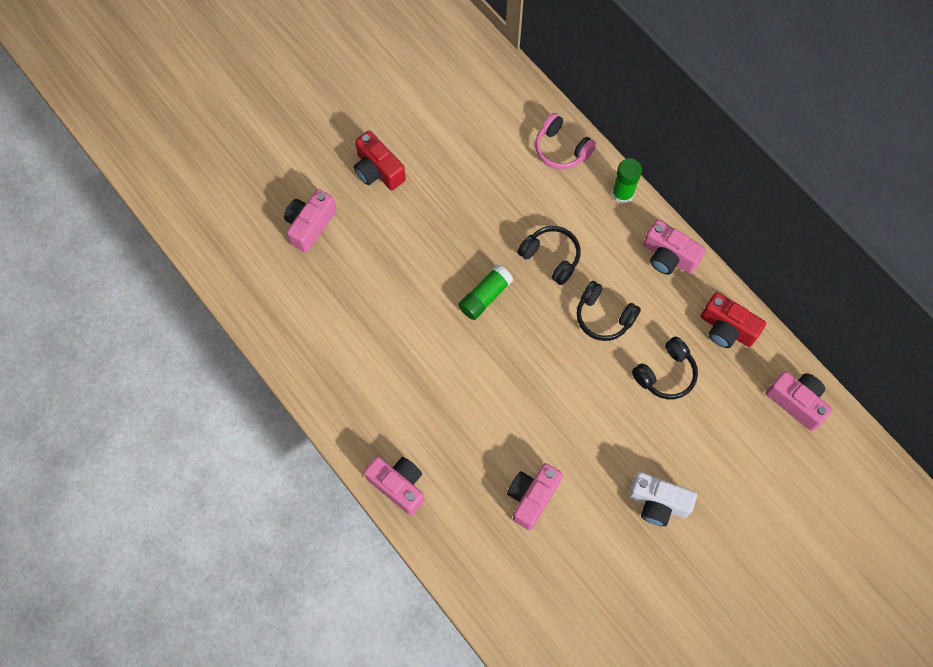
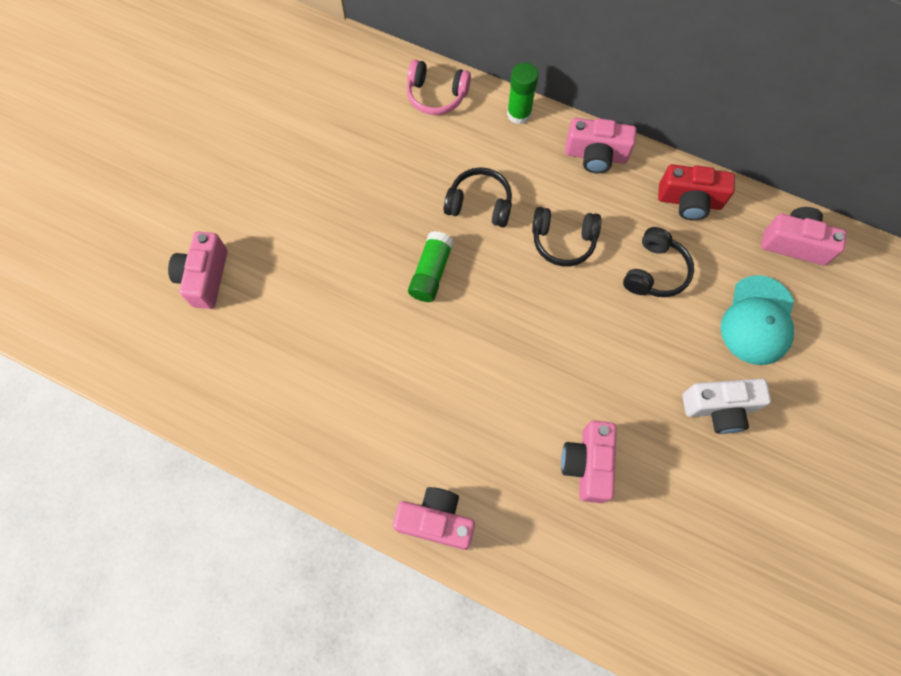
camera: 25 degrees left, 0 degrees up
red camera [354,131,406,190] -> none
none -> turquoise cap [721,275,794,365]

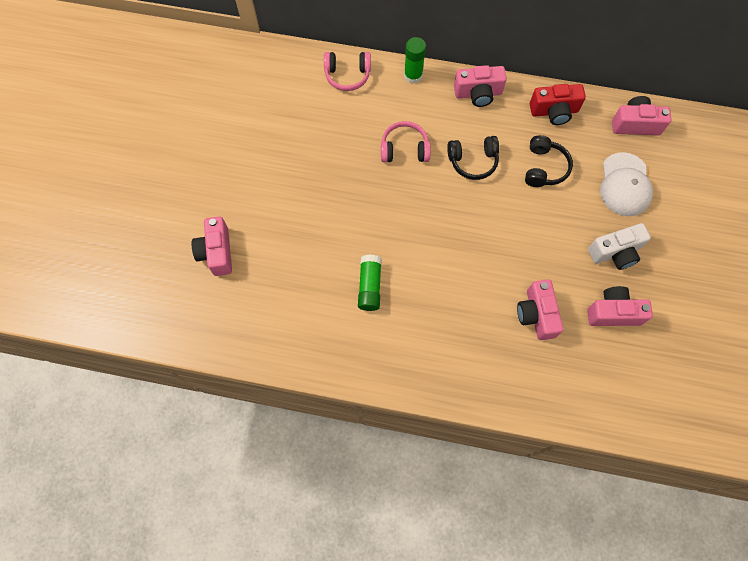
camera: 15 degrees left, 0 degrees up
pink camera [393,487,475,550] -> pink camera moved to [587,286,653,326]
green glue stick [408,231,454,302] -> green glue stick moved to [358,254,382,311]
black headphones [444,167,512,227] -> pink headphones [381,121,431,162]
turquoise cap [721,275,794,365] -> white cap [600,152,653,216]

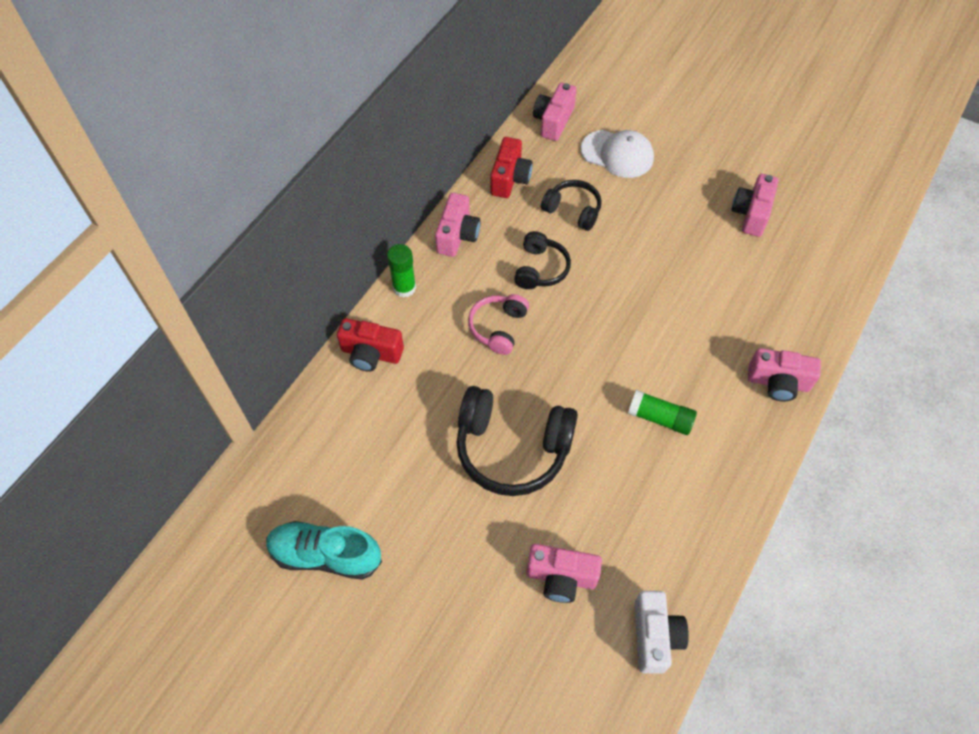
camera: 70 degrees left, 10 degrees down
pink headphones [324,52,371,91] -> red camera [337,318,404,372]
pink camera [517,279,563,340] -> pink camera moved to [748,348,821,401]
white camera [588,223,651,270] -> white camera moved to [634,591,689,674]
none -> turquoise shoe [266,521,382,580]
none -> black headphones [456,386,578,496]

